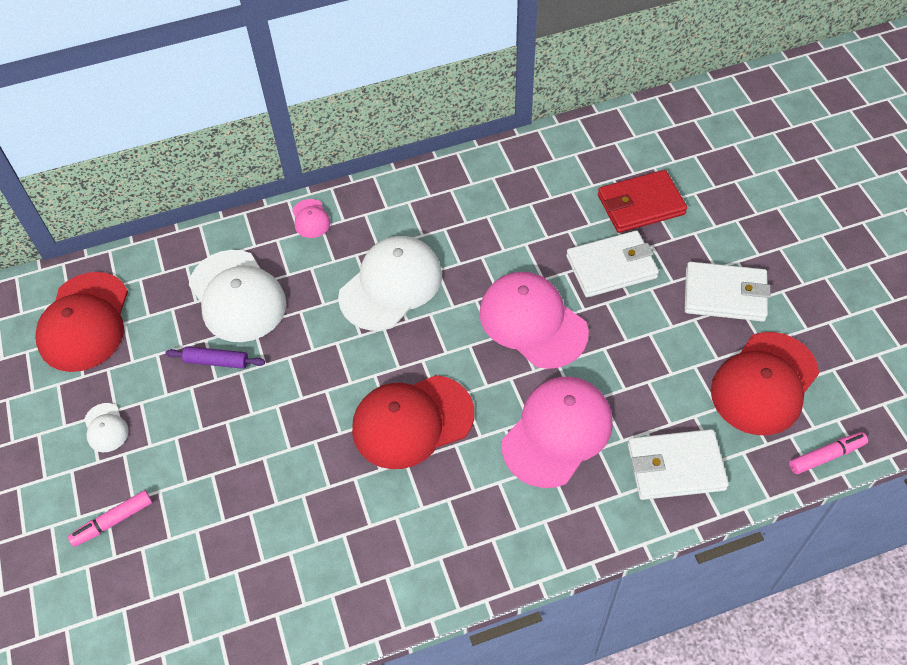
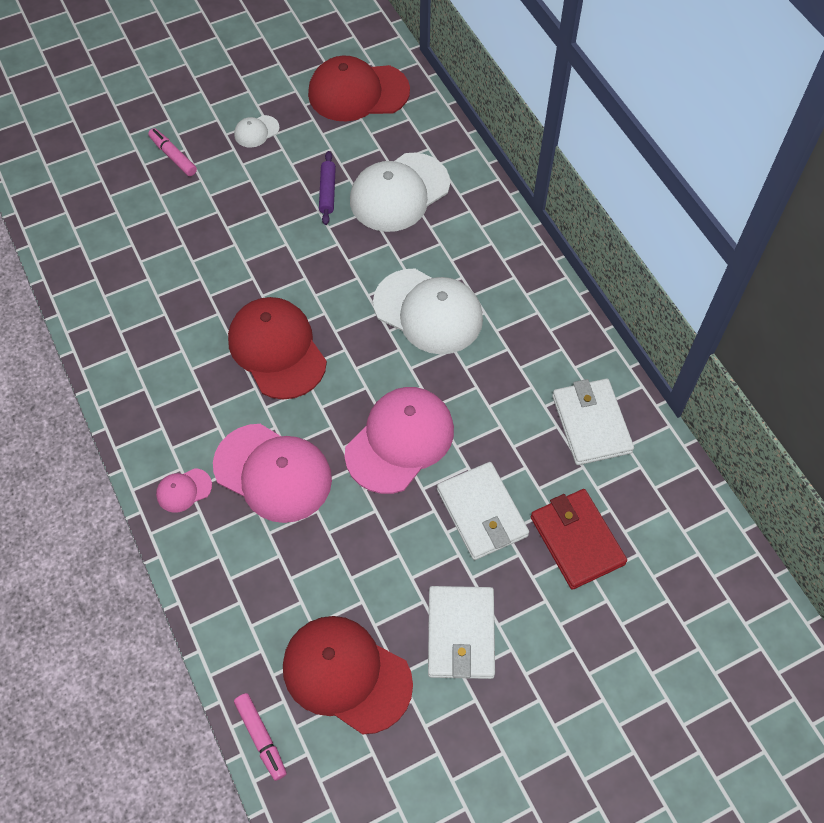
camera: 80 degrees right, 5 degrees up
pink cap [292,199,331,238] -> pink cap moved to [156,468,212,513]
white wallet [628,429,729,500] -> white wallet moved to [552,379,634,465]

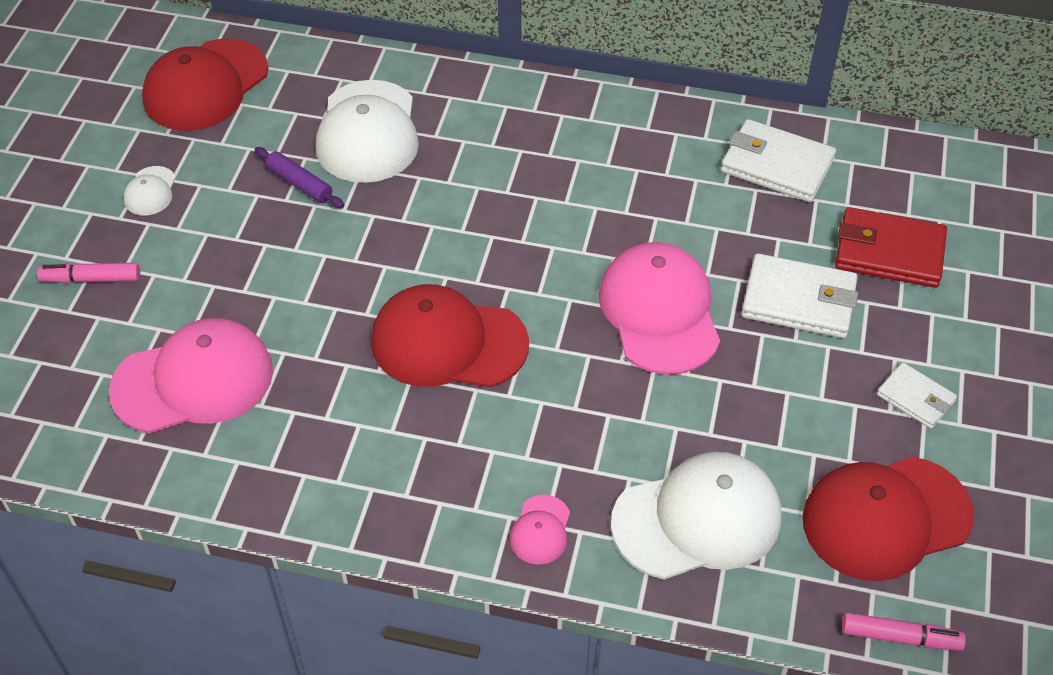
camera: 50 degrees left, 10 degrees down
pink cap [213,424,332,523] -> pink cap moved to [109,318,273,433]
white cap [373,268,483,354] -> white cap moved to [611,452,781,580]
white wallet [428,586,495,679] -> white wallet [877,362,957,429], size x0.58

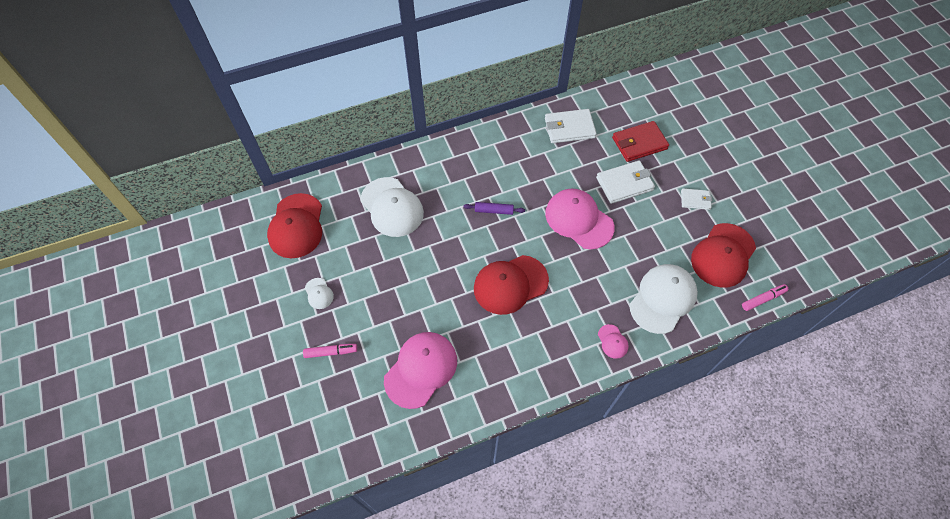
camera: 35 degrees left, 10 degrees up
pink marker [37,263,140,283] -> pink marker turned 150 degrees counterclockwise [303,344,357,358]
purple rolling pin [255,147,344,208] -> purple rolling pin moved to [464,202,525,215]

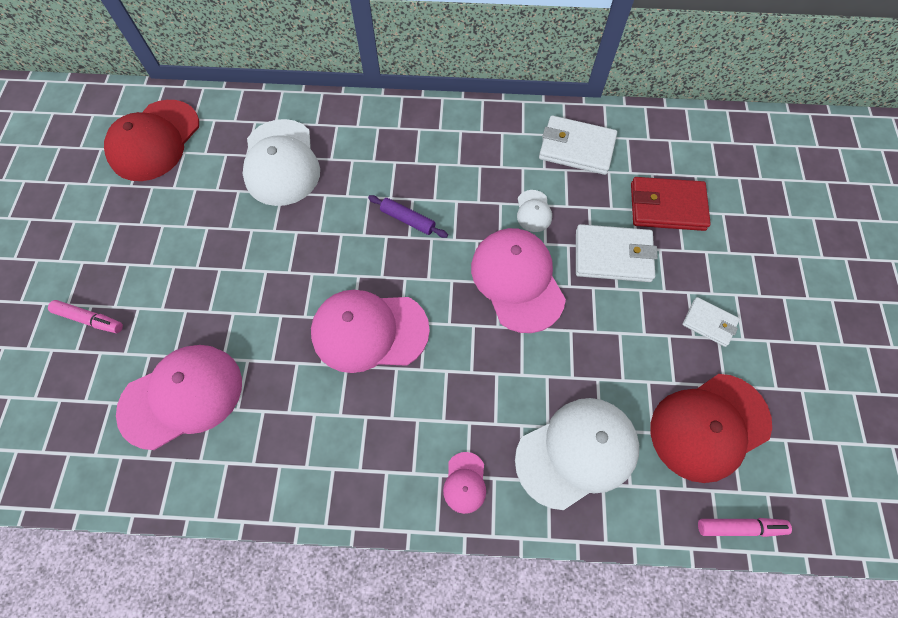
camera: 25 degrees right, 5 degrees up
white cap [305,278,334,309] -> white cap moved to [517,190,552,232]
red cap [474,255,549,315] -> pink cap [311,290,430,373]

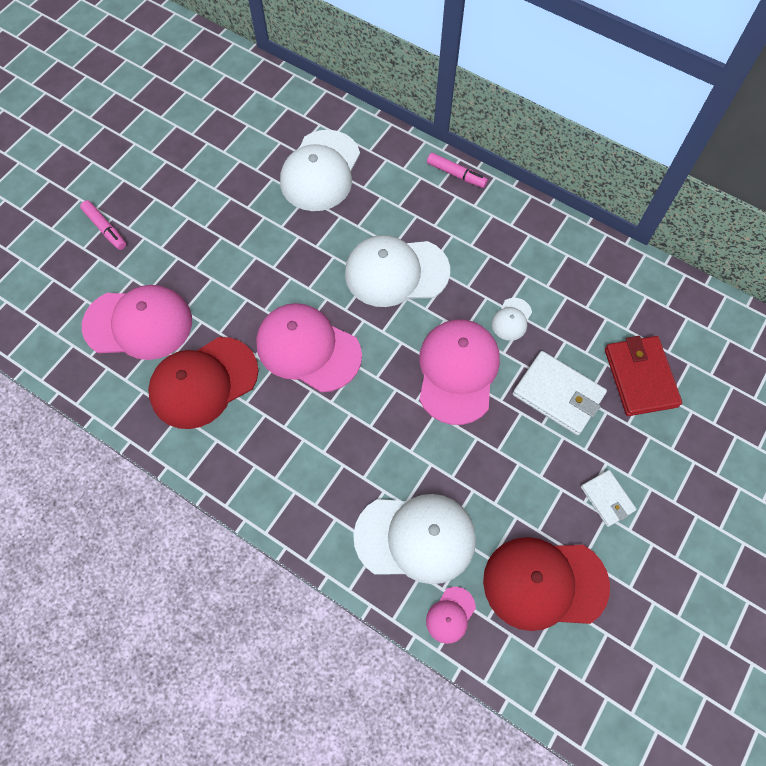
camera: 30 degrees right, 0 degrees up
red cap [104,100,199,181] -> red cap moved to [148,337,258,429]
purple rolling pin [368,195,448,238] -> white cap [345,235,450,307]
pink cap [443,452,486,514] -> pink cap moved to [426,587,476,644]
white wallet [539,115,617,175] -> none
red wallet [631,177,711,231] -> red wallet turned 45 degrees clockwise [605,336,682,416]
pink marker [698,518,792,537] -> pink marker moved to [427,153,488,188]

